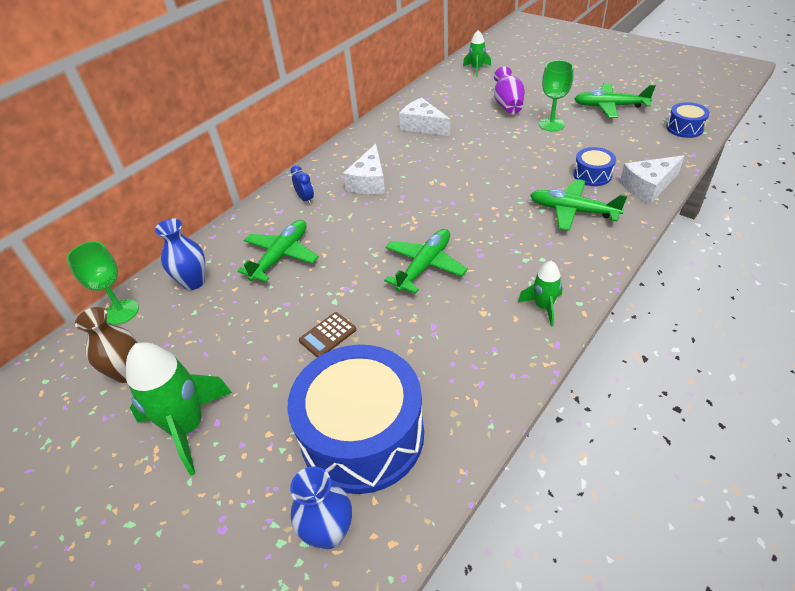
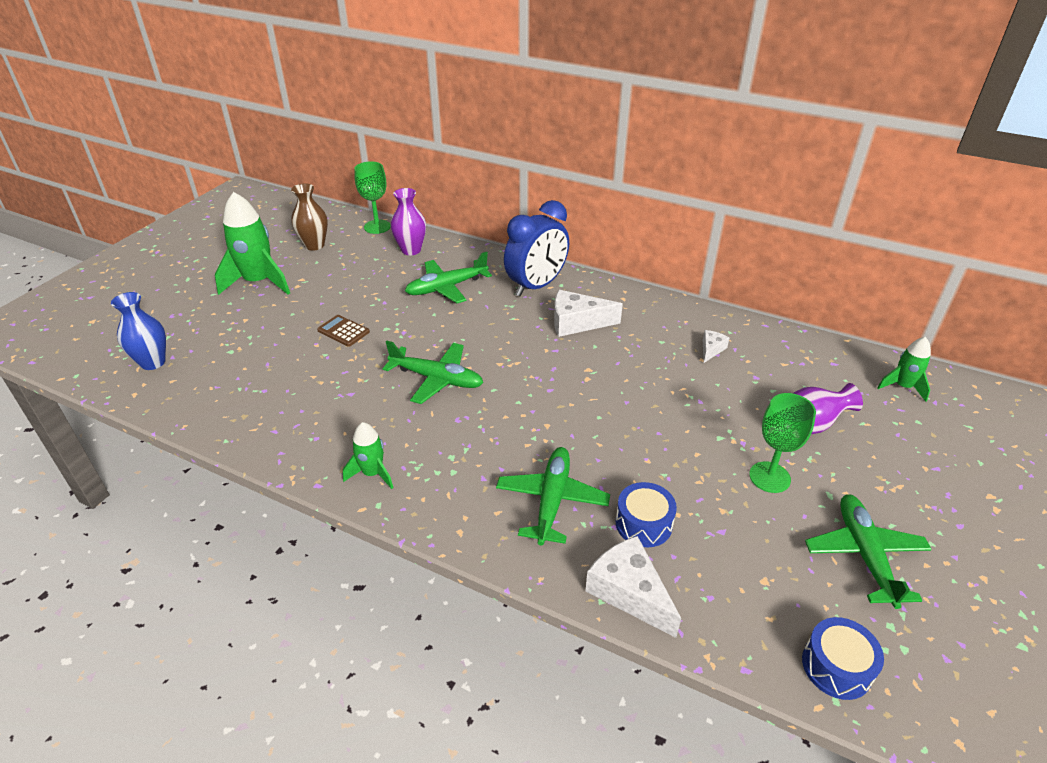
camera: 75 degrees right, 5 degrees down
blue vase [155,218,205,290] -> purple vase [391,188,426,255]
green plane [238,220,319,282] -> green plane turned 135 degrees clockwise [405,252,492,303]
blue drum [287,345,424,494] -> none
blue clock [291,165,314,205] -> blue clock [504,200,569,296], size x2.30
white cheese [399,98,450,136] -> white cheese [703,330,729,363], size x0.53

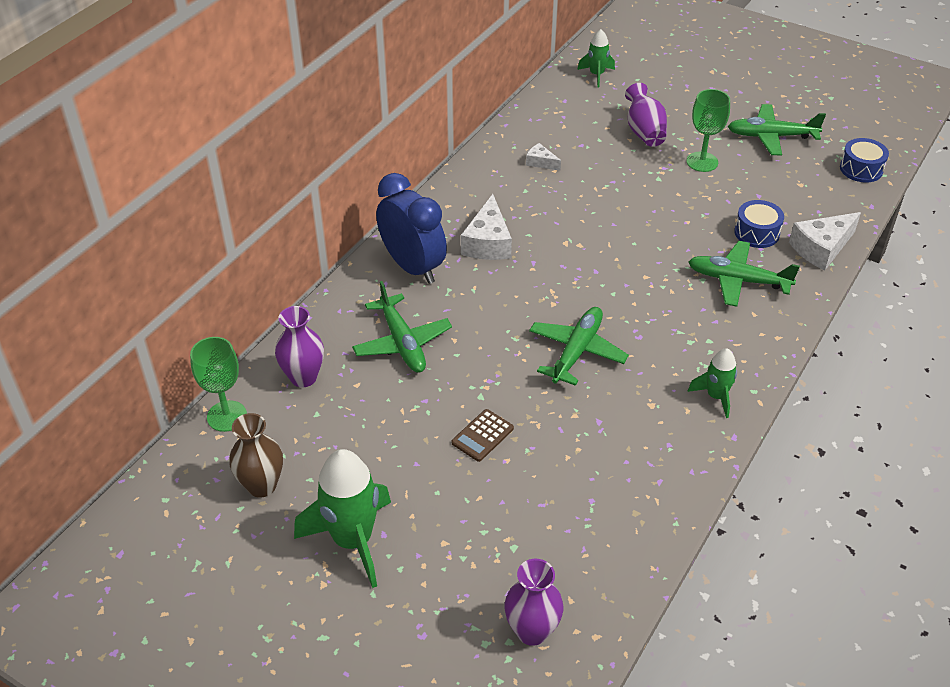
camera: 85 degrees left, 5 degrees up
blue vase [111,292,166,370] -> purple vase [504,559,563,646]

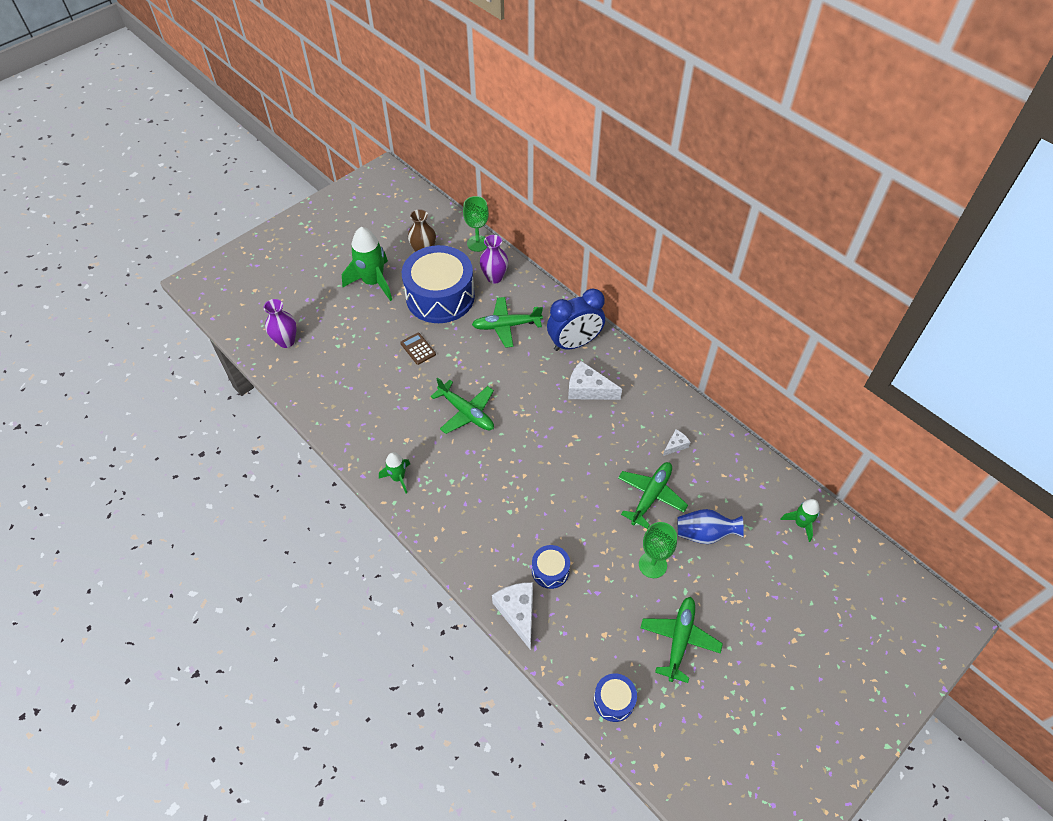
camera: 105 degrees right, 10 degrees up
purple vase [625,83,667,147] -> blue vase [677,509,744,544]
green plane [688,241,800,307] -> green plane moved to [618,462,688,529]
none -> blue drum [402,245,475,323]

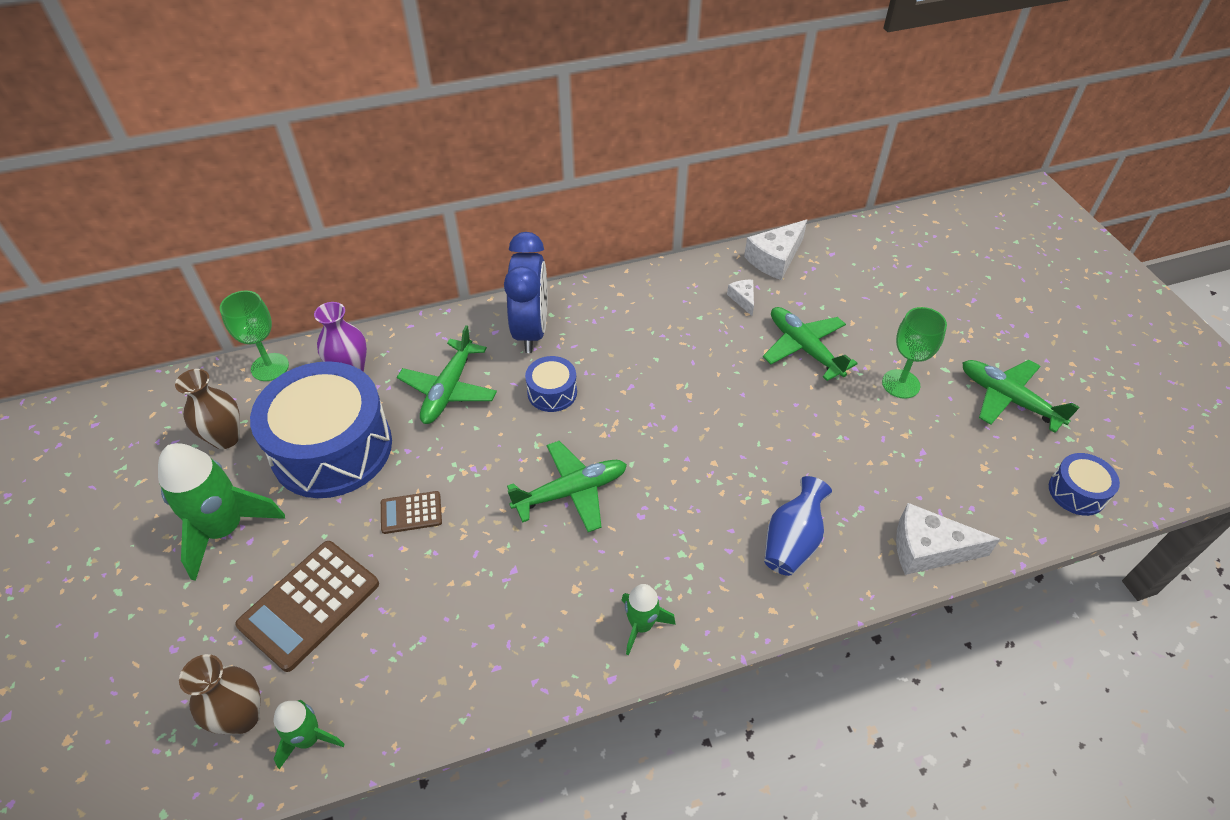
camera: 65 degrees left, 5 degrees down
purple vase [264,299,297,348] -> brown vase [179,654,261,734]
blue drum [532,545,570,589] -> blue drum moved to [525,356,577,412]
white cheese [568,361,622,400] -> white cheese moved to [744,220,807,280]
blue vase [677,509,744,544] -> blue vase moved to [764,476,832,576]
green rocket [780,499,820,542] -> green rocket moved to [274,700,345,769]
none -> brown calculator [235,541,379,672]

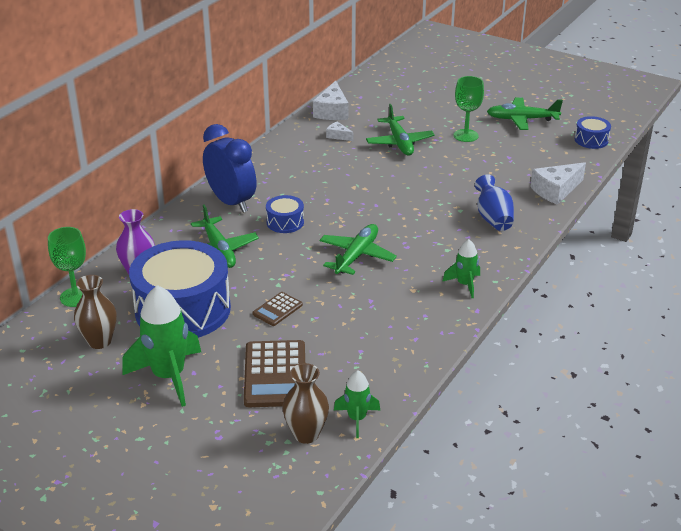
camera: 40 degrees left, 15 degrees down
green plane [763,307,858,381] -> green plane turned 120 degrees counterclockwise [366,104,435,156]

